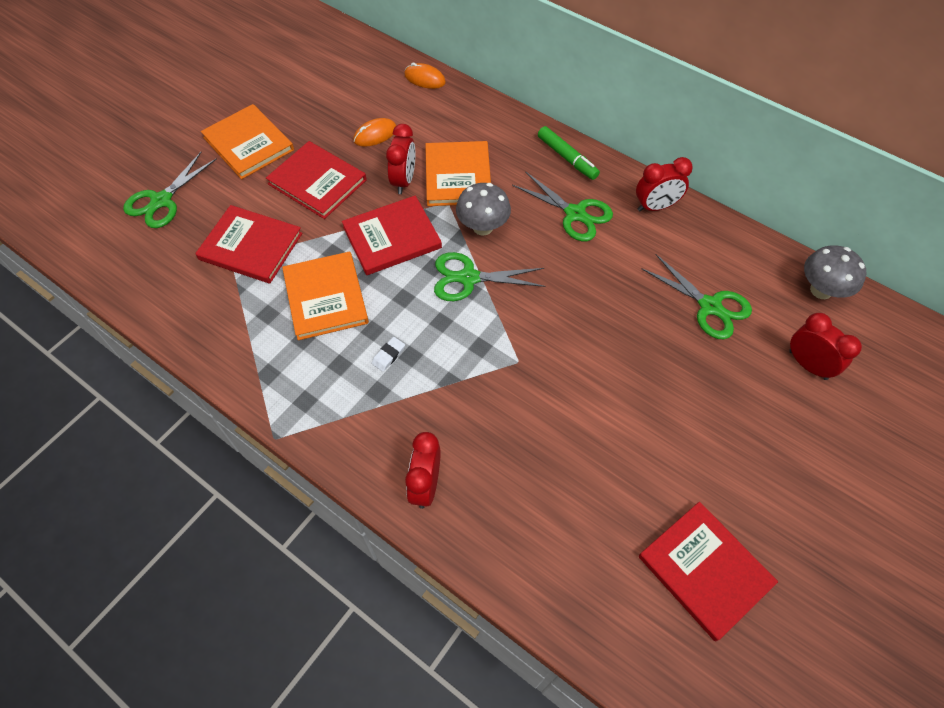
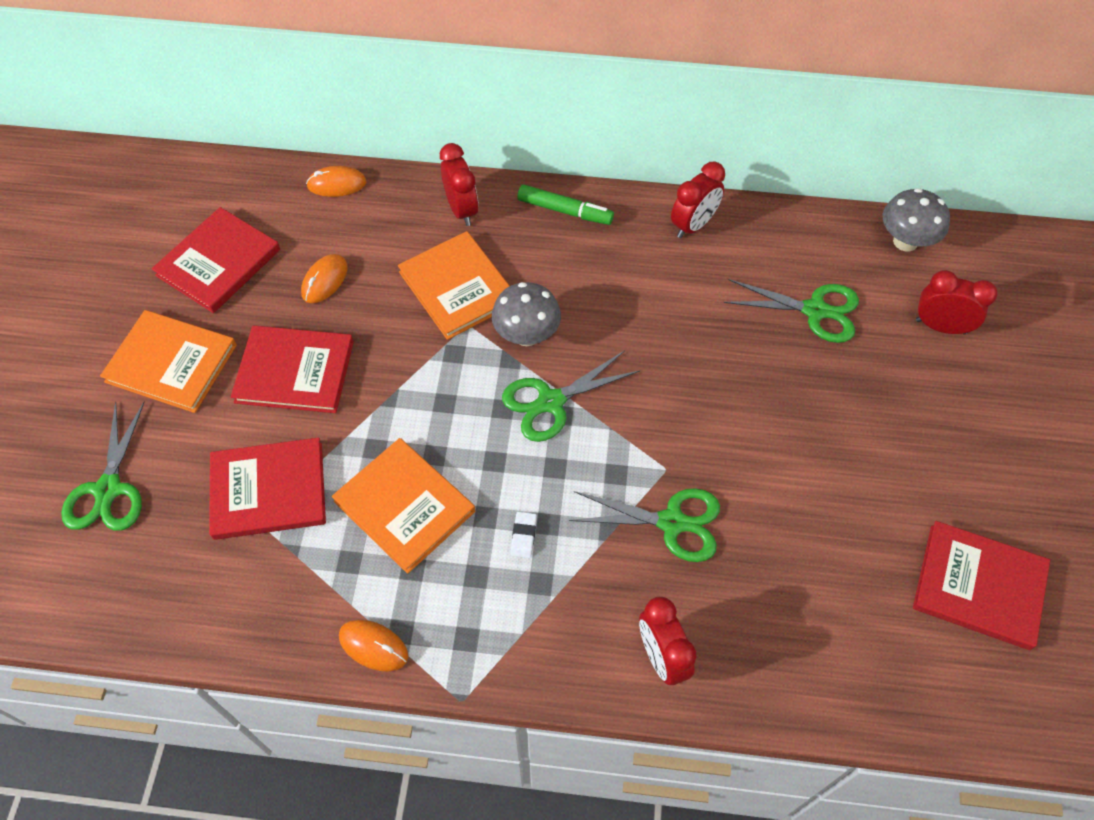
camera: 30 degrees left, 0 degrees up
red book [342,195,442,275] -> red book moved to [152,207,280,313]
red clock [386,124,415,194] -> red clock moved to [440,143,479,226]
green scissors [512,171,613,241] -> green scissors moved to [569,488,720,562]
none -> orange mouse [339,620,408,671]

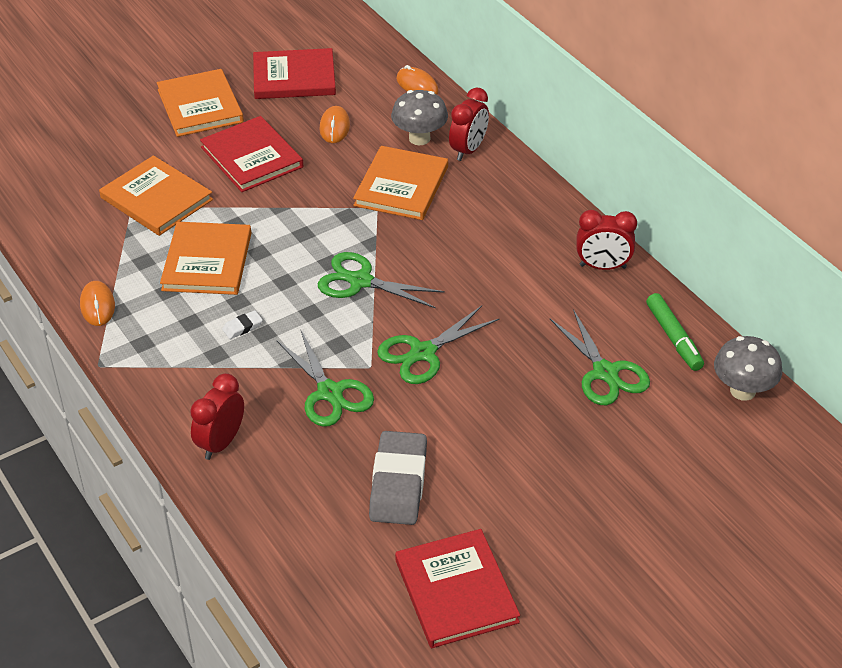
camera: 50 degrees right, 15 degrees down
green scissors [61,401,145,531] -> green scissors moved to [377,306,500,384]
red book [209,438,326,540] -> orange book [99,155,213,236]
orange mouse [301,254,348,303] -> orange mouse turned 75 degrees counterclockwise [320,106,350,143]
grey mushroom [492,282,561,346] -> grey mushroom moved to [391,90,448,145]
green marker [517,184,614,225] -> green marker moved to [646,293,704,371]
red clock [916,270,997,335] -> none
none -> grey eraser [369,431,427,525]

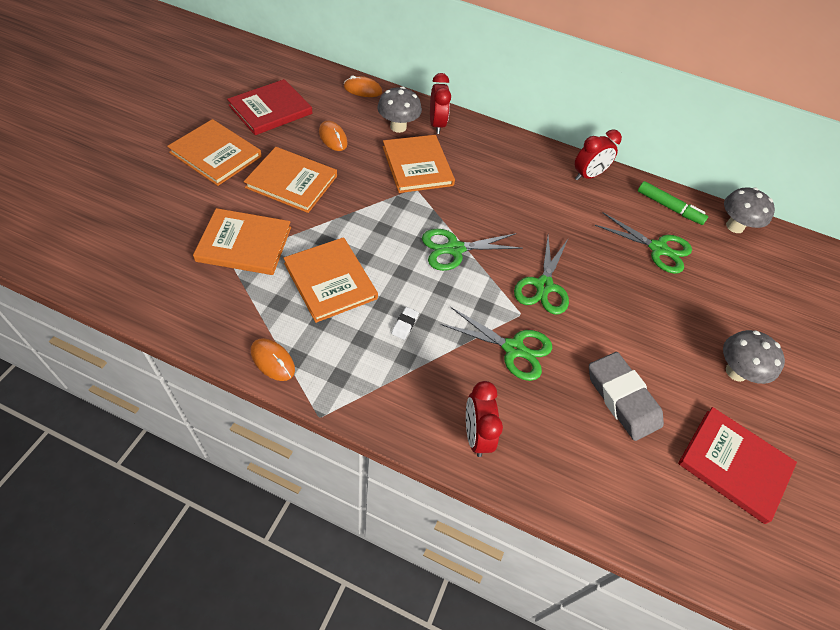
camera: 40 degrees left, 10 degrees up
red book [200,116,303,192] -> orange book [244,147,337,213]
none -> grey mushroom [723,330,785,384]

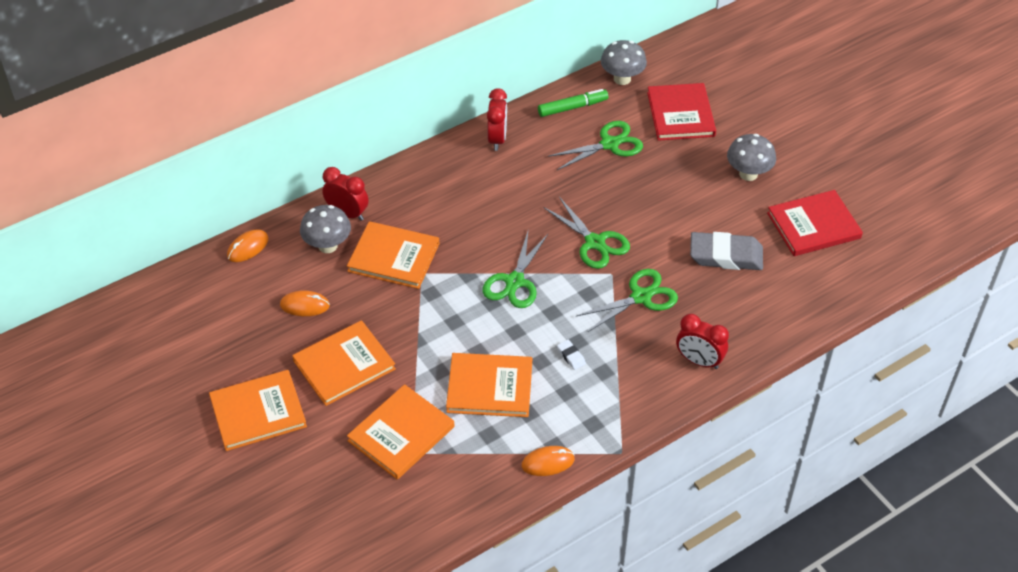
camera: 50 degrees left, 5 degrees down
red book [227,79,312,135] -> red book moved to [647,83,716,141]

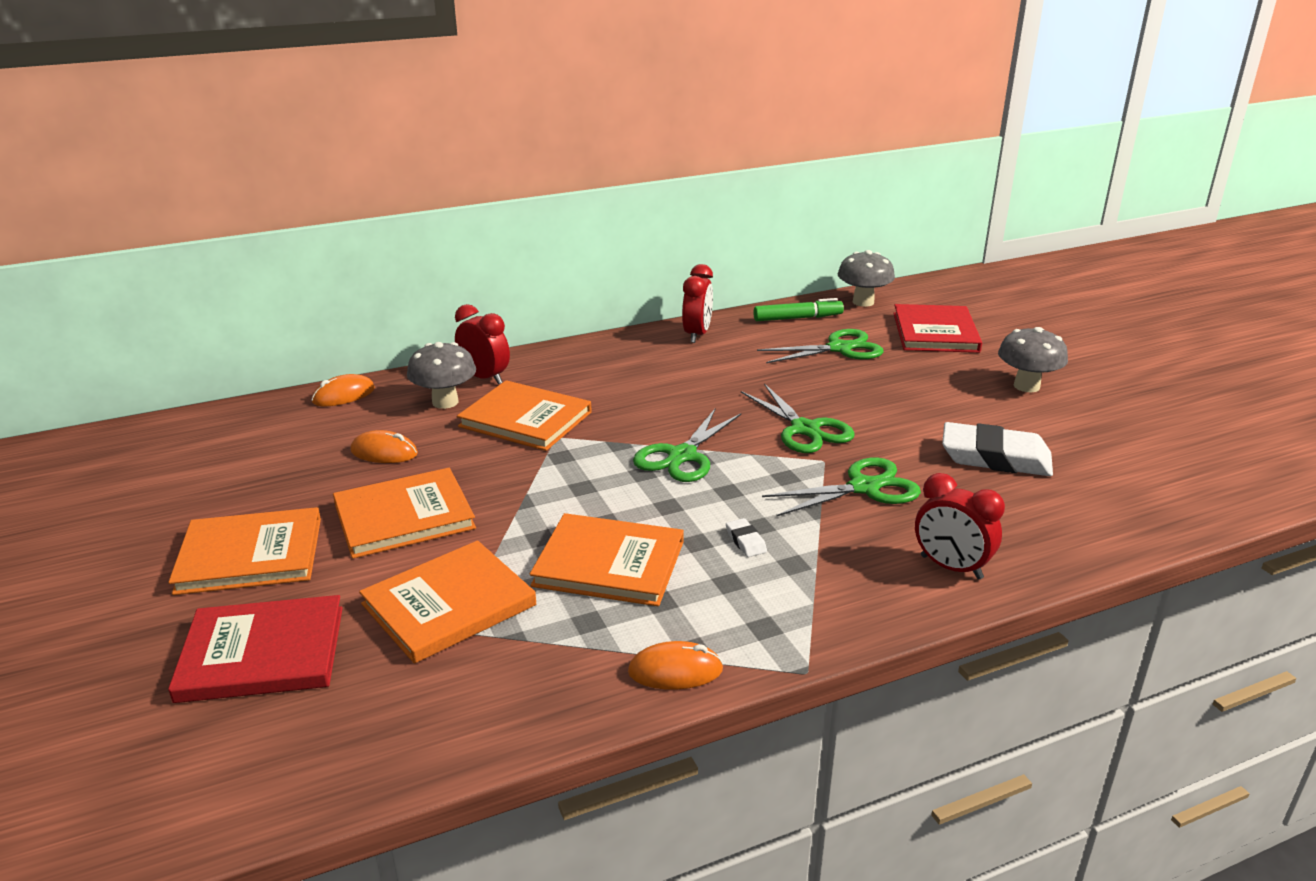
camera: 10 degrees right, 20 degrees down
grey eraser [690,232,763,270] -> white eraser [942,422,1053,476]
red book [767,190,863,256] -> red book moved to [168,595,343,703]

